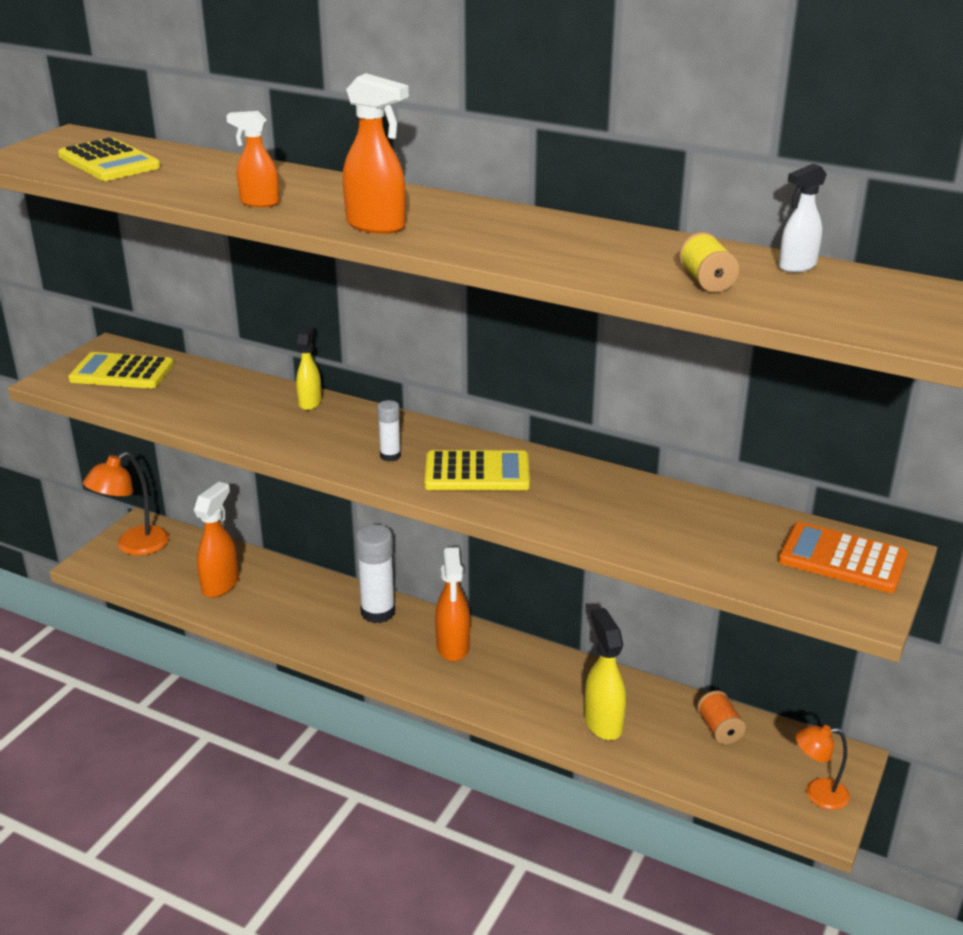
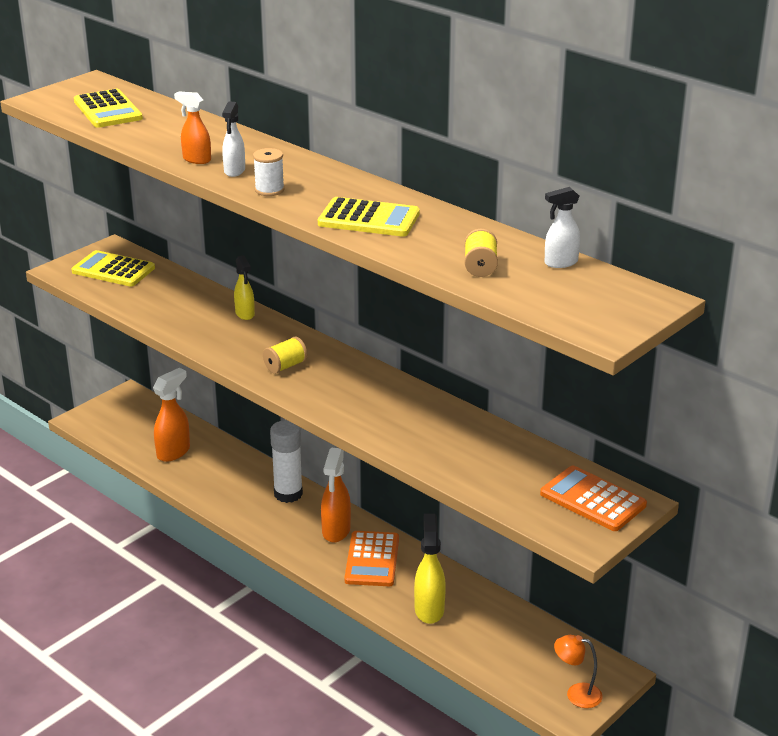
camera: 15 degrees right, 0 degrees up
orange lamp [83,452,169,555] -> none
yellow spray bottle [296,326,322,410] -> yellow spray bottle turned 135 degrees clockwise [234,255,255,320]
orange spray bottle [343,73,409,234] -> white spool [253,148,285,196]
white glue stick [377,400,401,462] -> yellow spool [263,337,307,374]
yellow calculator [425,450,530,490] -> yellow calculator moved to [318,197,420,237]
orange spool [697,690,746,745] -> none
none -> white spray bottle [222,102,245,177]
none -> orange calculator [345,531,399,586]

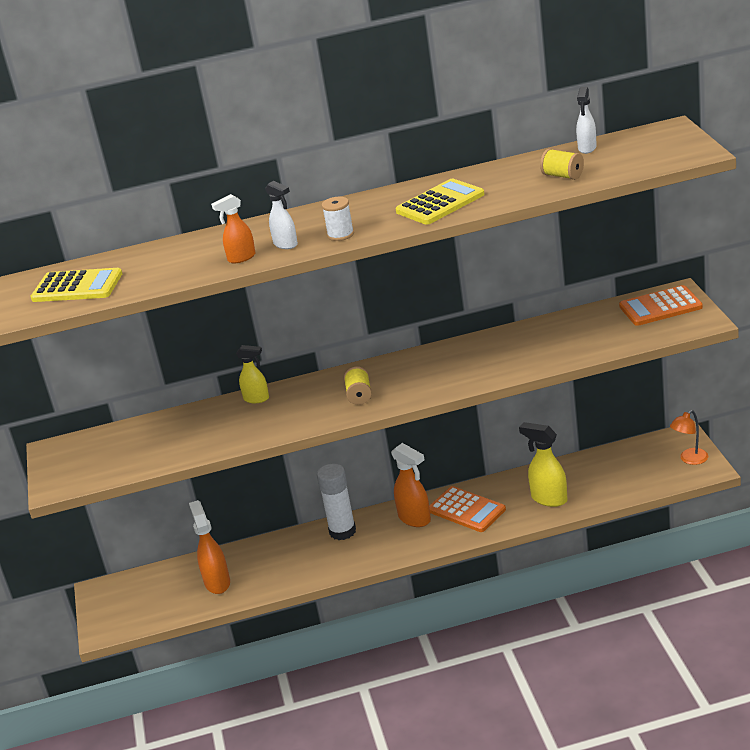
camera: 50 degrees left, 0 degrees up
yellow calculator [71,250,155,286] -> none

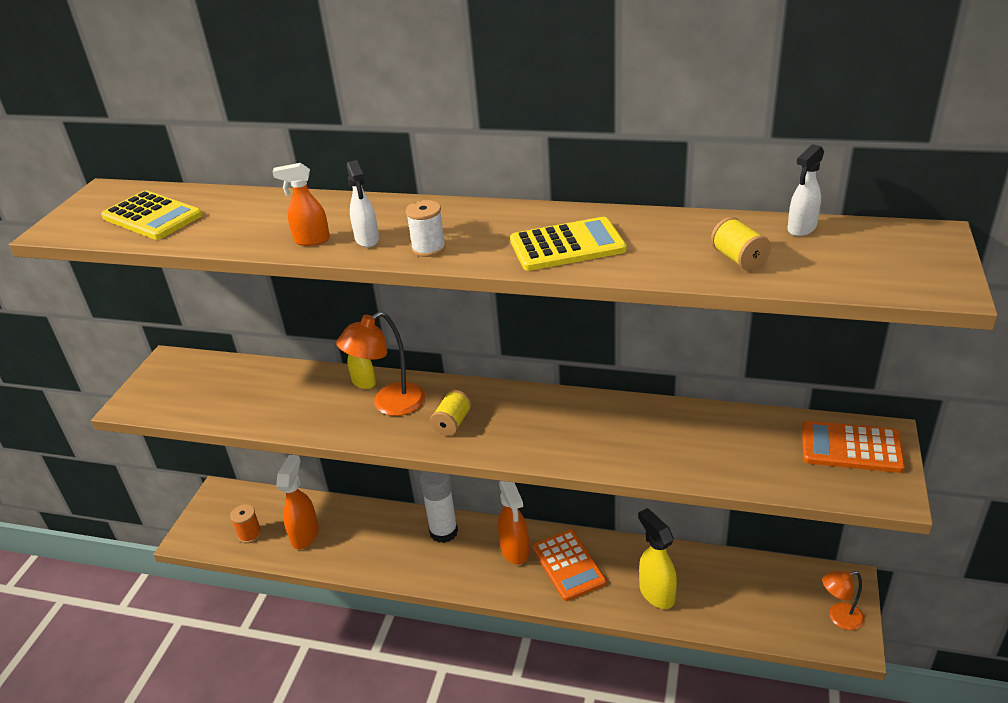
camera: 25 degrees right, 5 degrees up
none -> orange spool [230,504,262,543]
none -> orange lamp [336,311,425,416]

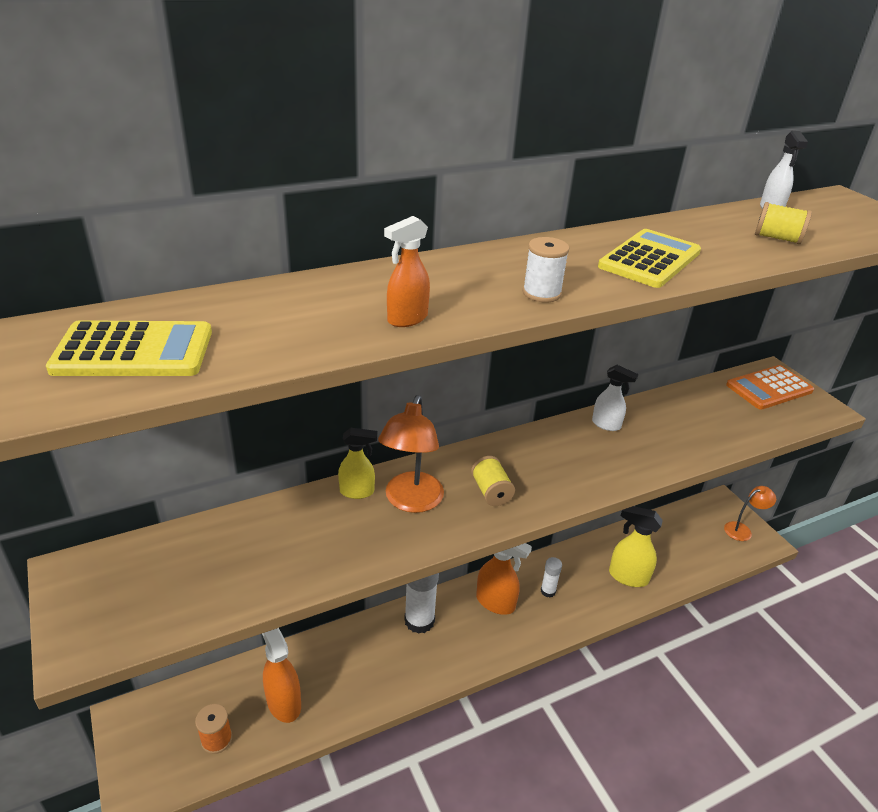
camera: 45 degrees left, 0 degrees up
white spray bottle [347,160,379,247] -> white spray bottle moved to [592,365,638,431]
orange calculator [532,530,606,601] -> white glue stick [541,557,562,598]
orange lamp [822,570,865,630] -> orange lamp turned 150 degrees counterclockwise [724,486,776,541]

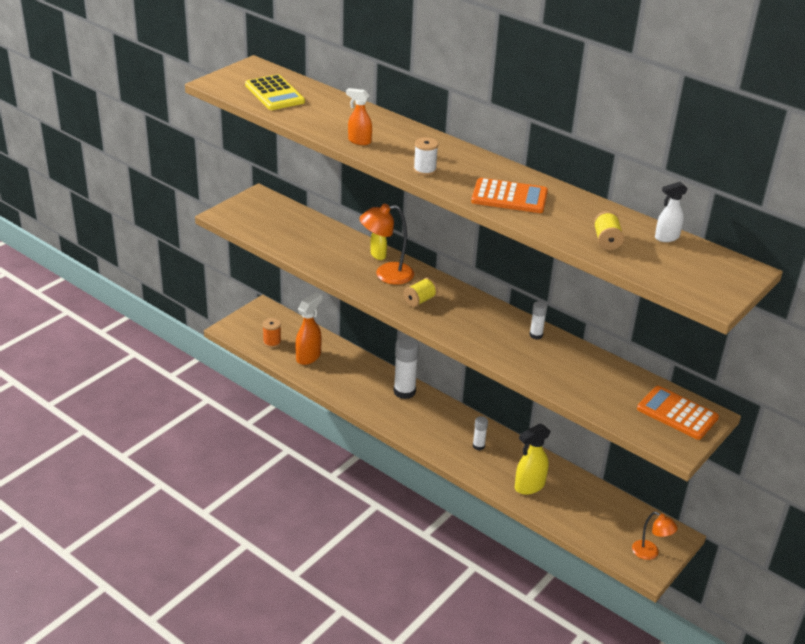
camera: 65 degrees right, 0 degrees up
orange spray bottle [476,543,532,615] -> none
white spray bottle [592,365,638,431] -> white glue stick [529,301,547,339]
yellow calculator [598,229,701,288] -> orange calculator [471,178,548,213]
yellow spray bottle [609,506,663,587] -> yellow spray bottle turned 120 degrees counterclockwise [515,423,551,495]

